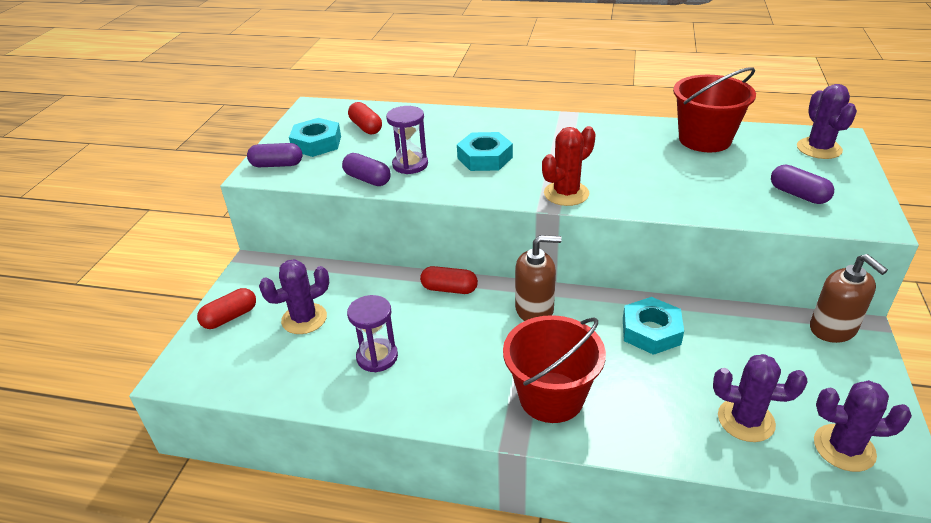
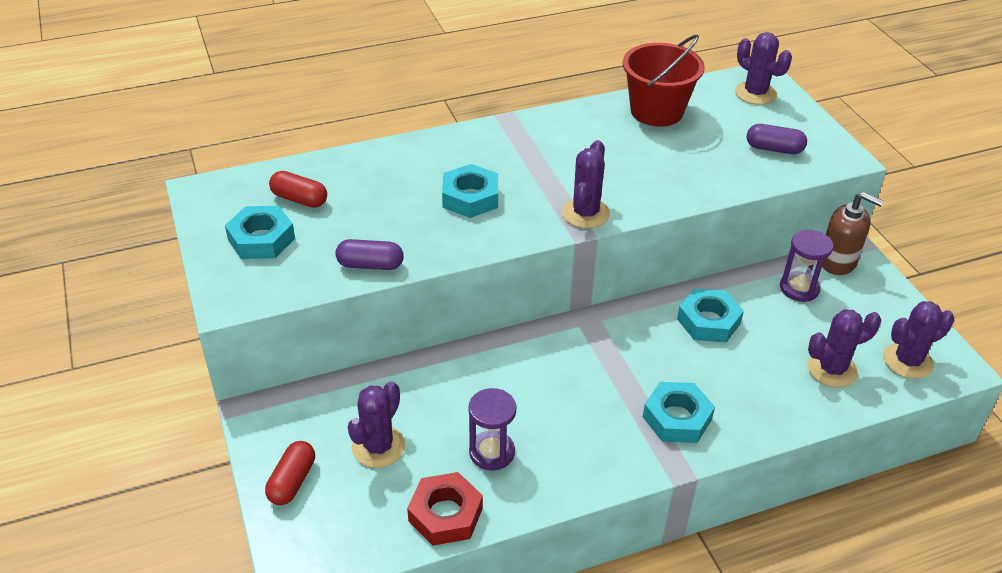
camera: 35 degrees left, 5 degrees up
purple capsule [247,143,302,167] -> none
purple hourglass [386,106,428,174] -> purple hourglass moved to [780,230,833,302]
red capsule [420,266,478,294] -> none
red bucket [503,315,606,423] -> turquoise nut [643,382,715,443]
brown soap dispenser [515,235,562,321] -> none
red cactus [542,126,596,206] -> purple cactus [562,140,610,228]
none -> red nut [407,472,483,546]

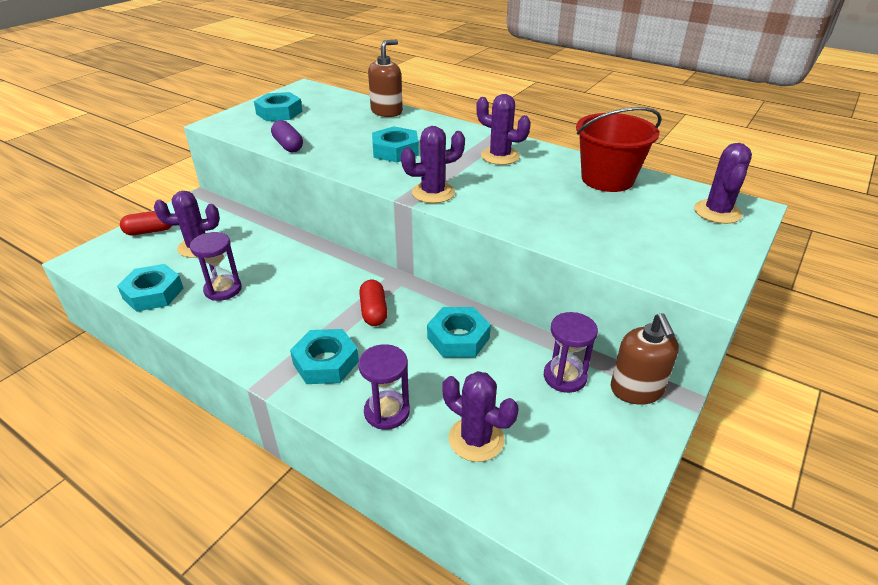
camera: 55 degrees right, 5 degrees down
red capsule [269,171,327,208] -> red capsule moved to [359,280,387,326]
red nut [407,472,483,546] -> turquoise nut [117,264,183,312]
purple capsule [747,124,807,154] -> none
purple cactus [883,301,954,379] -> purple cactus moved to [476,94,531,165]
none -> purple hourglass [358,344,410,430]
none -> brown soap dispenser [368,39,403,117]

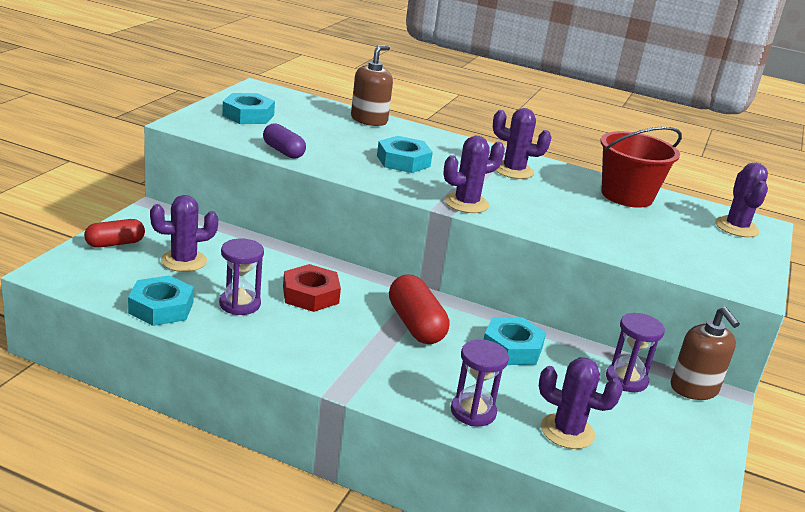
camera: 15 degrees left, 10 degrees down
turquoise nut [290,329,359,384] -> none
red capsule [359,280,387,326] -> red capsule [389,274,449,344], size x1.51
none -> red nut [283,264,341,312]

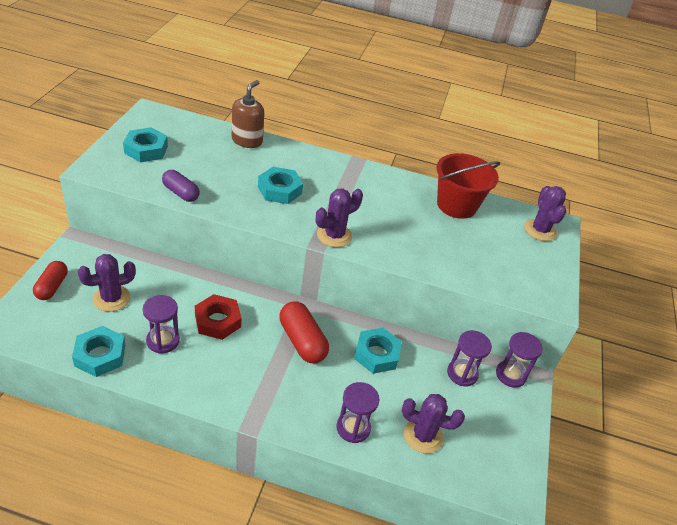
camera: 10 degrees left, 15 degrees up
red capsule [84,219,145,248] -> red capsule turned 45 degrees counterclockwise [33,261,68,300]
purple cactus [493,108,552,179] -> none
brown soap dispenser [671,307,740,400] -> purple hourglass [496,332,543,388]

